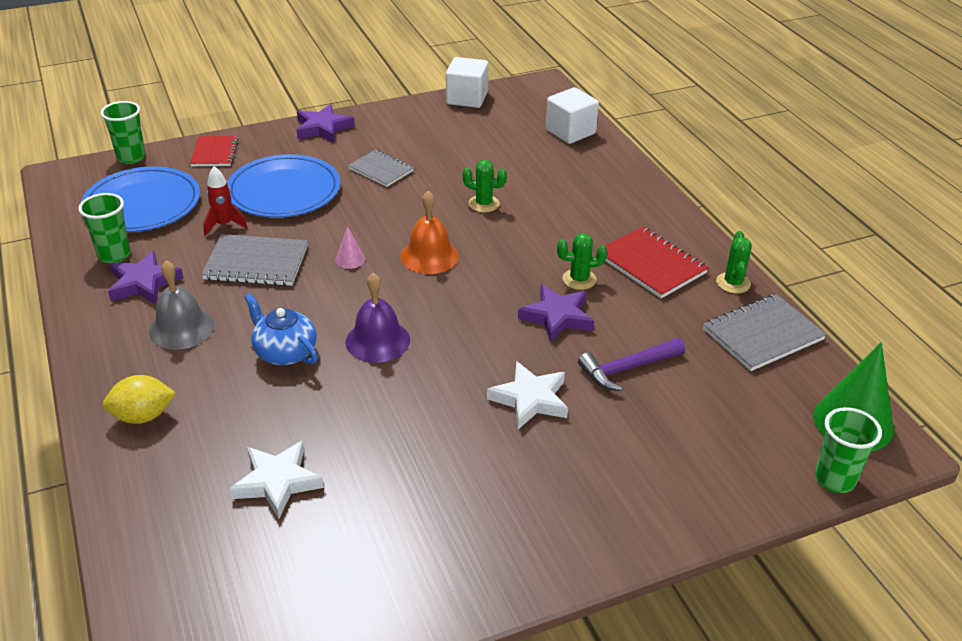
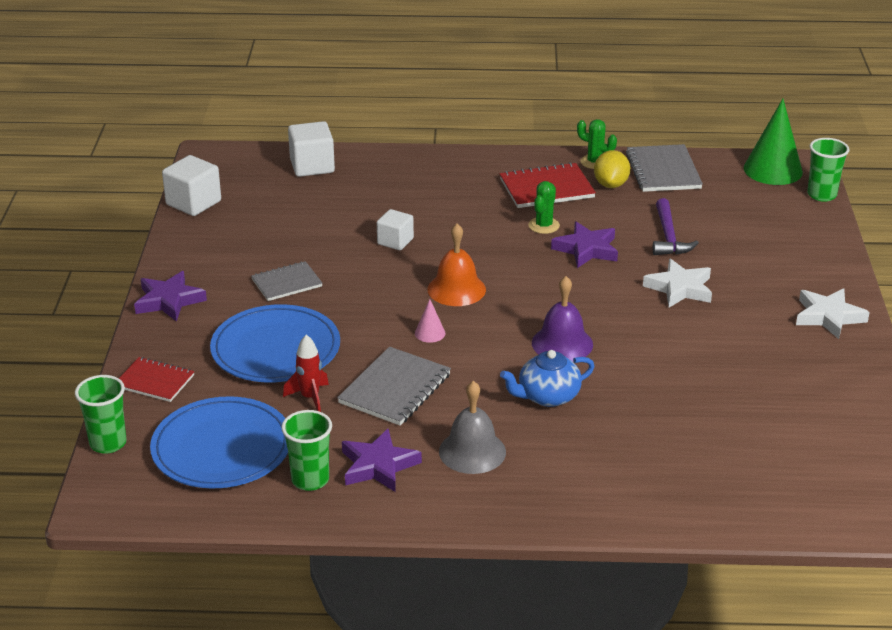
camera: 65 degrees left, 5 degrees down
yellow lemon [103,375,176,424] -> yellow lemon moved to [594,150,630,188]
white star [230,441,324,518] -> white star moved to [796,288,870,339]
green cactus [462,160,507,212] -> white cube [377,209,414,250]

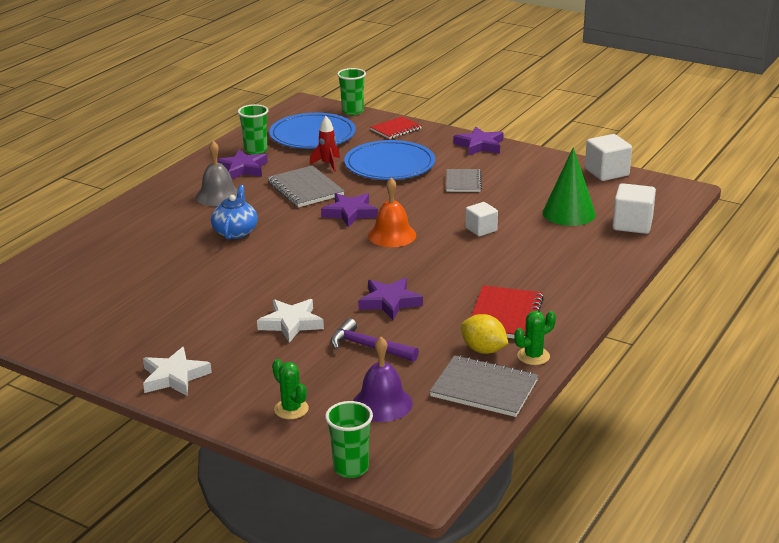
camera: 120 degrees right, 5 degrees down
pink cone [415,299,446,343] -> purple star [321,193,378,227]
green cactus [528,181,560,234] -> green cactus moved to [272,359,309,419]
purple bell [532,276,593,361] -> purple bell moved to [353,337,413,422]
green cone [744,99,803,185] -> green cone moved to [543,147,596,226]

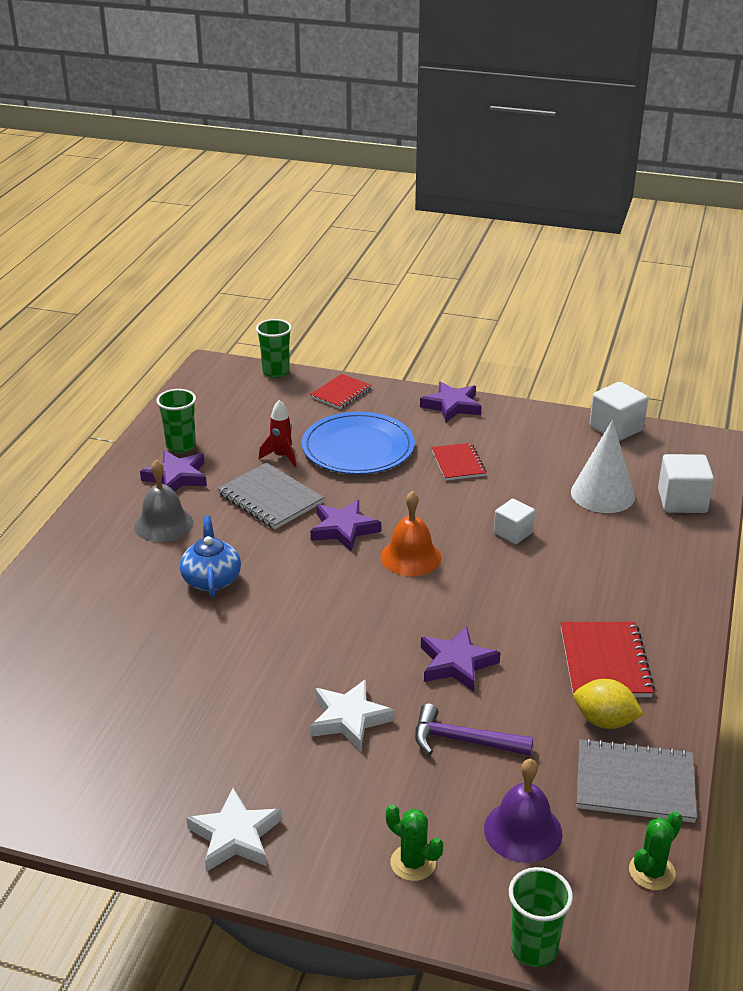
camera: 15 degrees left, 5 degrees up
blue plate [269,113,356,149] -> none
grey notebook [446,169,482,192] -> red notebook [432,443,486,481]
green cactus [514,311,556,365] -> green cactus moved to [629,811,683,890]
green cone [543,147,596,226] -> white cone [571,420,635,513]

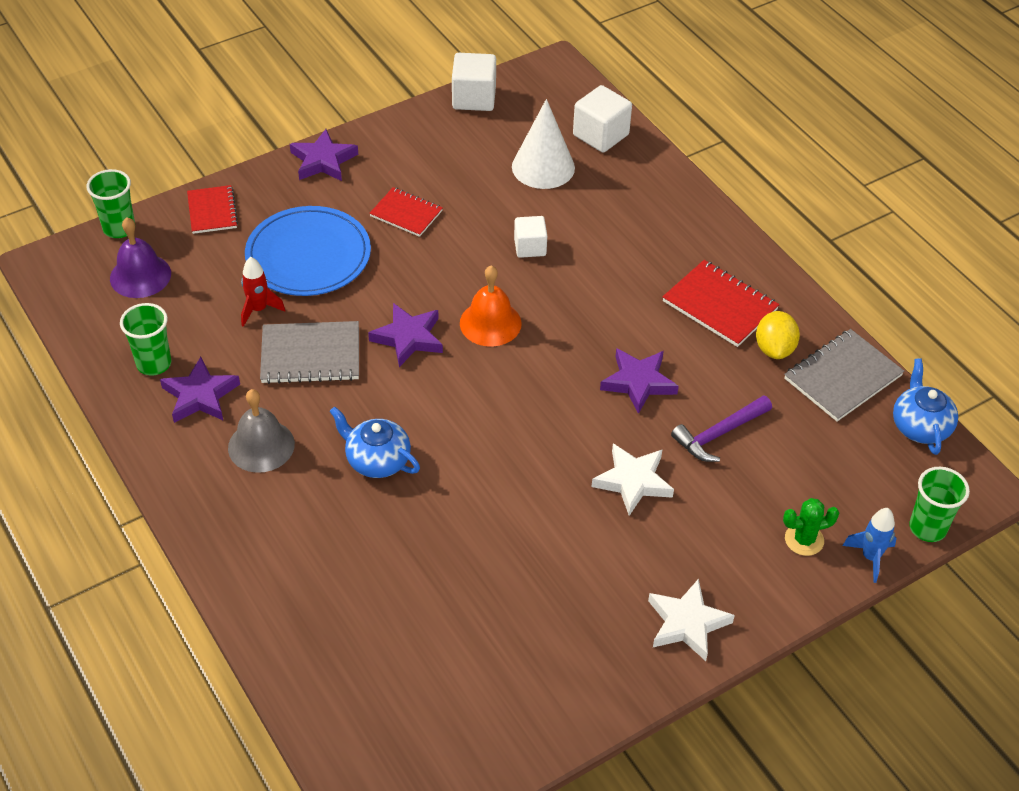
camera: 50 degrees left, 15 degrees up
purple bell [484,758,563,863] -> purple bell moved to [110,217,171,298]
yellow lemon [574,679,644,729] -> yellow lemon turned 60 degrees counterclockwise [756,311,800,359]
green cactus [629,811,683,890] -> blue teapot [893,358,958,455]
none -> blue rocket [843,508,897,583]

